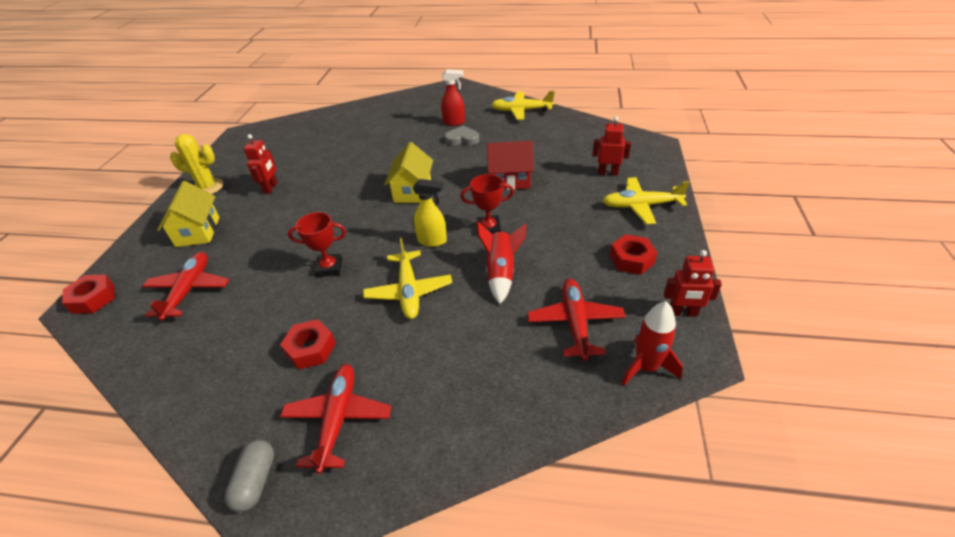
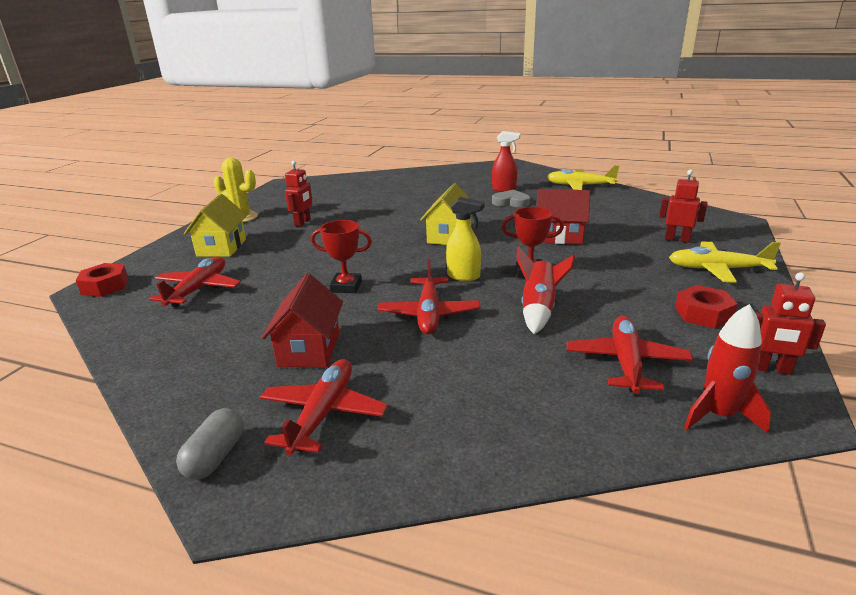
camera: 10 degrees right, 15 degrees down
red nut [280,319,336,369] -> red house [262,274,343,367]
yellow plane [363,238,452,319] -> red plane [377,259,480,334]

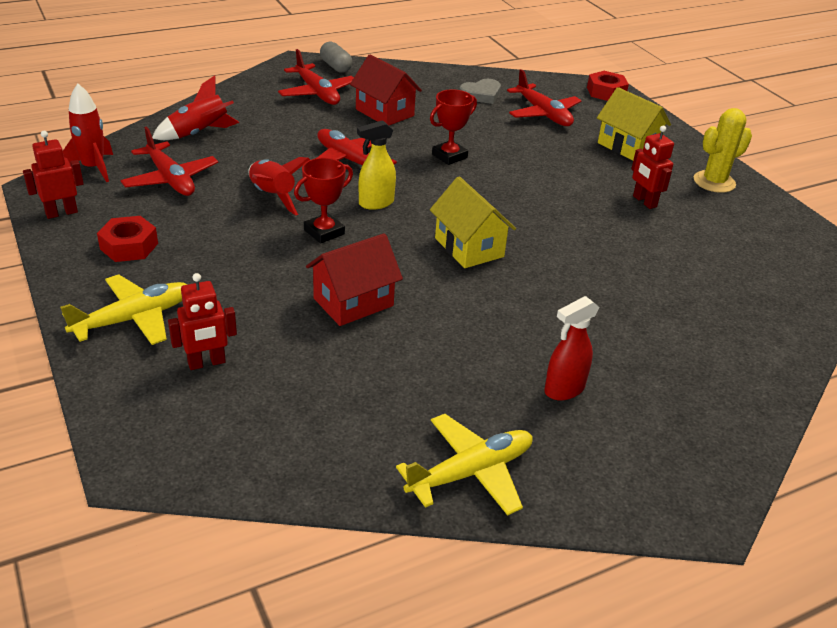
camera: 130 degrees right, 10 degrees up
grey heart [492,190,530,207] -> grey heart moved to [460,79,501,104]
none -> red rocket [152,76,239,140]

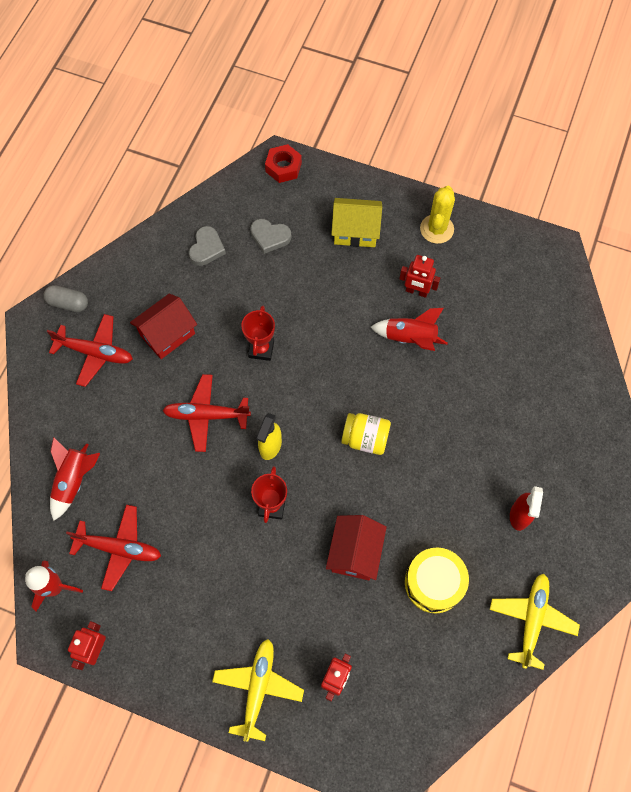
camera: 40 degrees left, 30 degrees up
red nut [97,216,158,262] -> none
red rocket [248,157,310,216] -> red rocket moved to [371,308,448,351]
red house [350,54,422,125] -> red house turned 45 degrees counterclockwise [130,293,197,359]
yellow house [430,176,516,268] -> yellow jar [341,413,391,455]
red plane [507,69,581,126] -> grey heart [250,219,291,254]
none -> yellow drum [405,548,469,613]

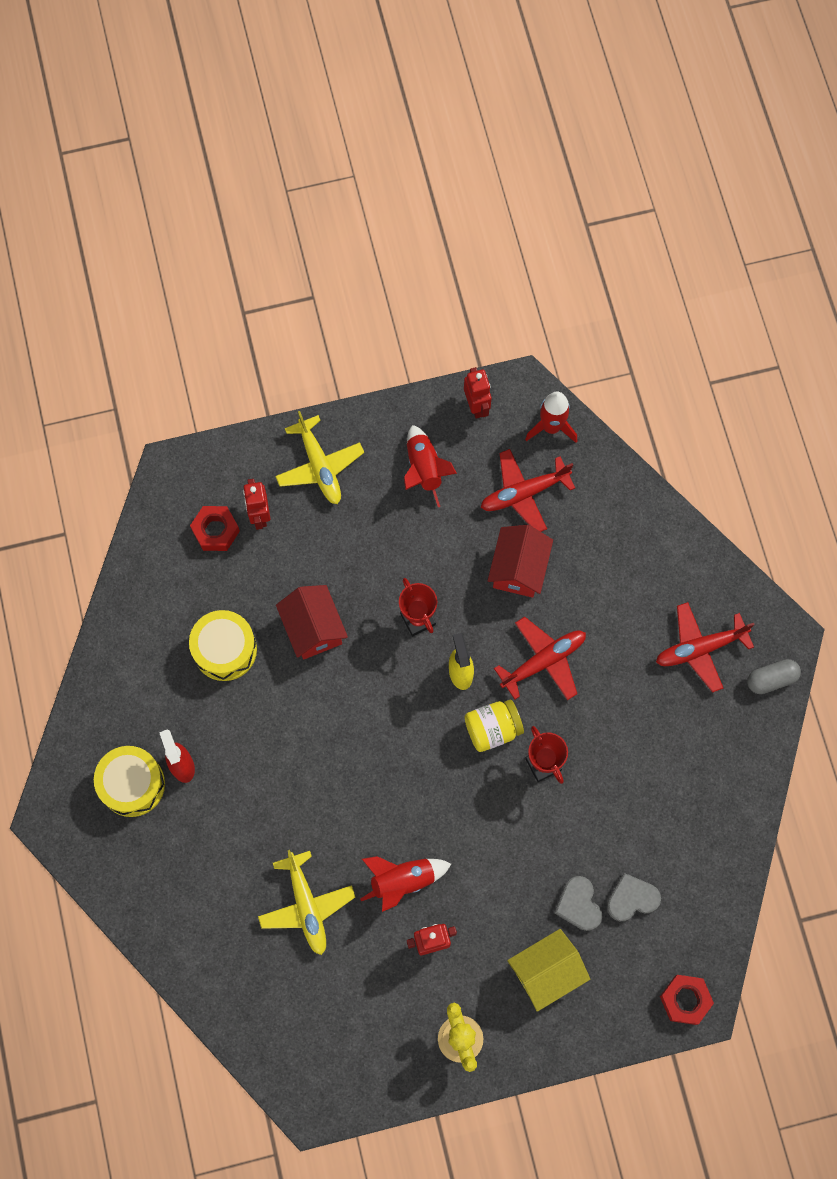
camera: 145 degrees right, 5 degrees up
red rocket [50,437,100,521] -> red rocket moved to [404,425,457,507]
red house [130,293,197,359] -> red house moved to [488,525,553,598]
grey heart [189,226,226,266] -> grey heart moved to [555,876,602,931]
yellow jar [341,413,391,455] -> yellow jar moved to [465,700,524,752]
yellow plane [490,574,580,670] -> yellow plane moved to [258,850,355,955]
none -> yellow drum [94,746,165,817]
none -> red nut [190,506,240,551]

